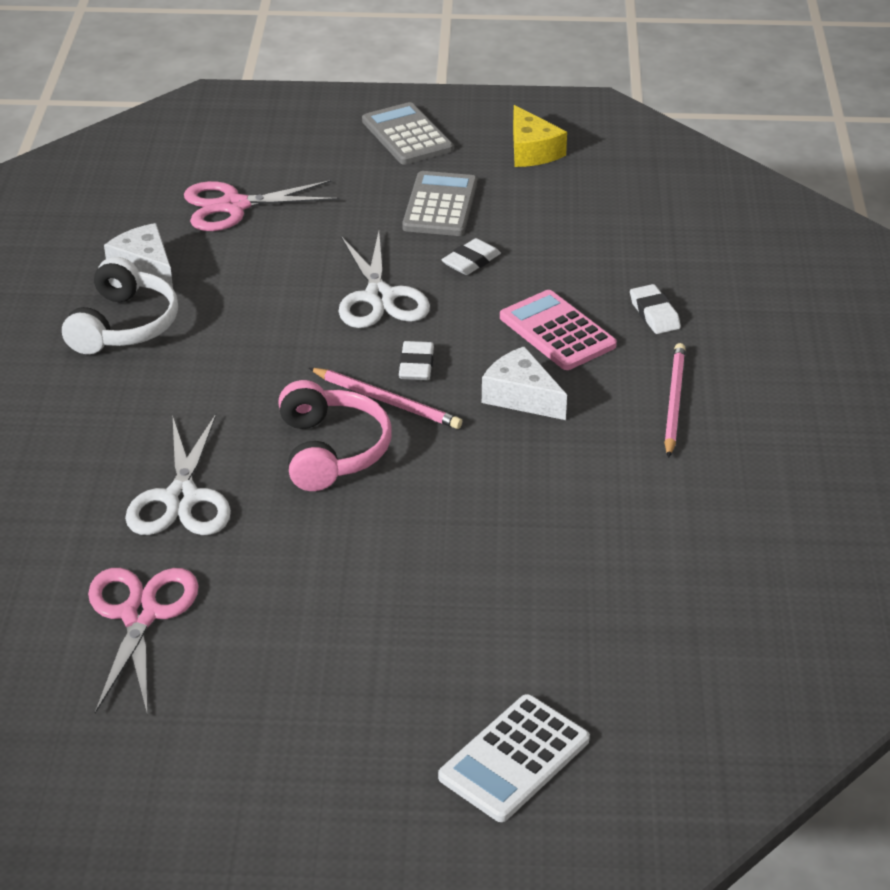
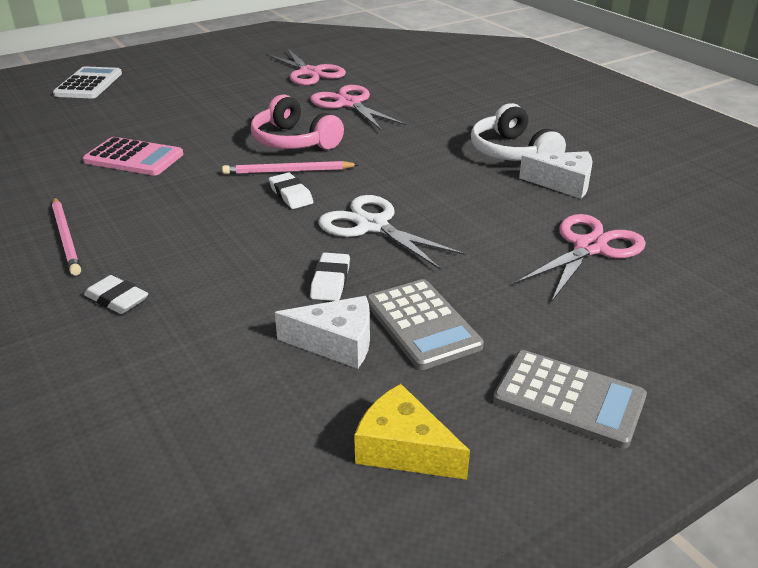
camera: 145 degrees right, 5 degrees down
white scissors [125,414,231,535] -> pink scissors [310,85,406,131]
white cheese [482,347,567,420] -> white cheese moved to [275,296,370,369]
pink calculator [500,290,617,370] -> pink calculator moved to [83,137,183,176]

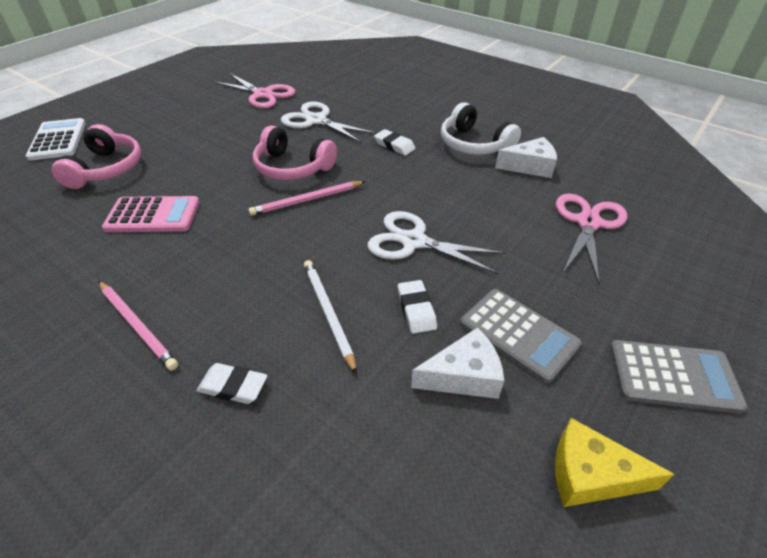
camera: 20 degrees left, 10 degrees up
white eraser [269,173,313,209] -> white eraser moved to [374,129,416,156]
pink scissors [310,85,406,131] -> white scissors [281,101,377,143]
none -> pink headphones [51,124,141,189]
none -> white pencil [304,260,357,374]

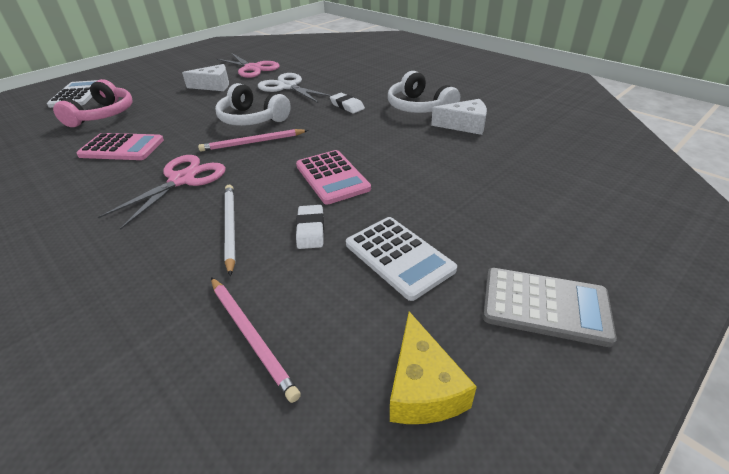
camera: 10 degrees right, 5 degrees down
pink pencil [99,281,178,370] -> pink pencil moved to [211,277,301,403]
white eraser [197,363,267,404] -> none
pink headphones [253,125,337,180] -> white headphones [215,83,291,126]
white scissors [367,211,506,275] -> pink calculator [296,150,371,205]
white cheese [411,327,504,399] -> white cheese moved to [182,64,229,91]
grey calculator [460,289,582,383] -> white calculator [346,217,457,301]
yellow cheese [555,418,674,507] -> yellow cheese turned 120 degrees counterclockwise [390,312,477,424]
pink scissors [556,194,627,284] -> pink scissors moved to [98,155,226,229]

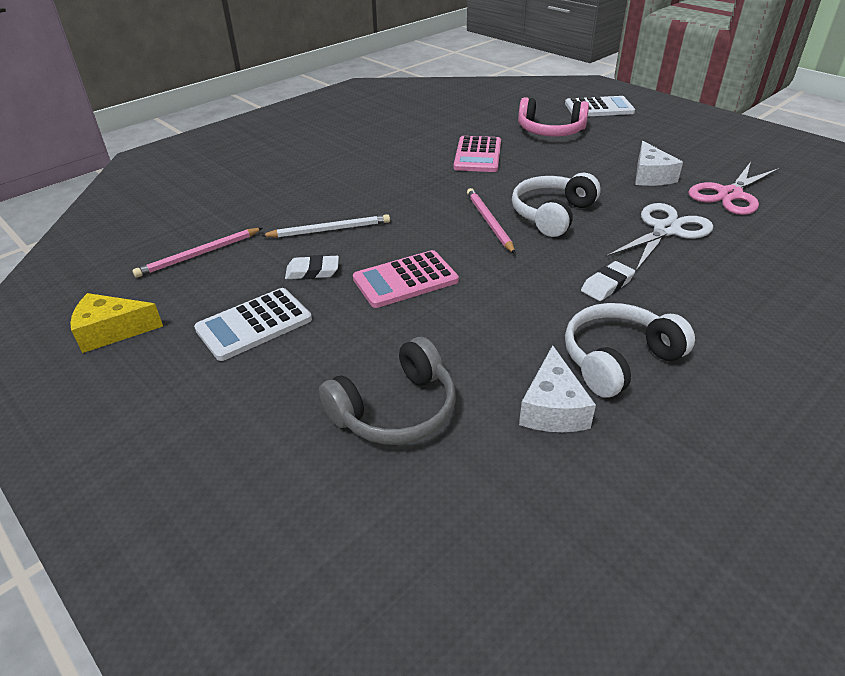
camera: 90 degrees right, 0 degrees up
pink scissors [98,155,226,229] -> none
grey calculator [483,268,617,347] -> none
none -> grey headphones [319,337,456,445]

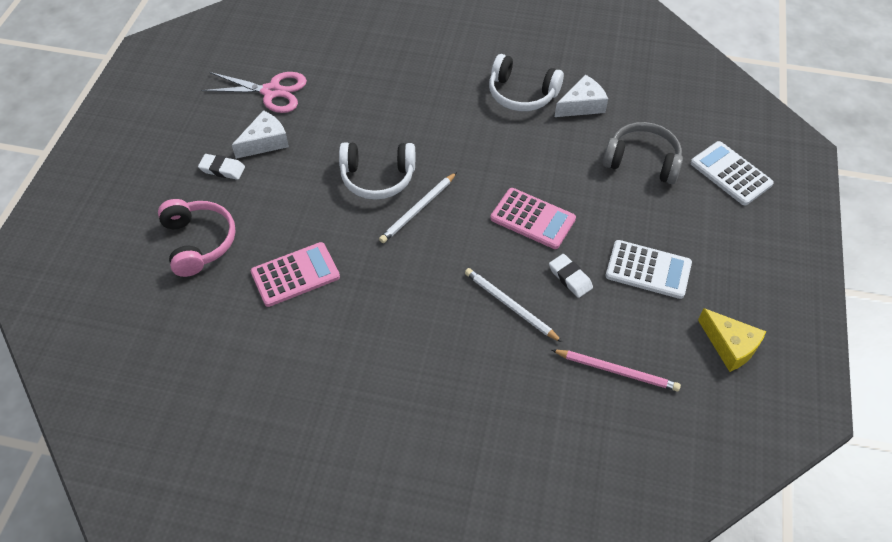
camera: 125 degrees left, 15 degrees up
pink pencil [467,188,515,254] -> white pencil [379,172,457,243]
white calculator [565,96,635,116] -> white calculator moved to [691,141,774,205]
white eraser [581,261,635,301] -> white eraser moved to [198,154,245,180]
white scissors [605,203,713,271] -> none

